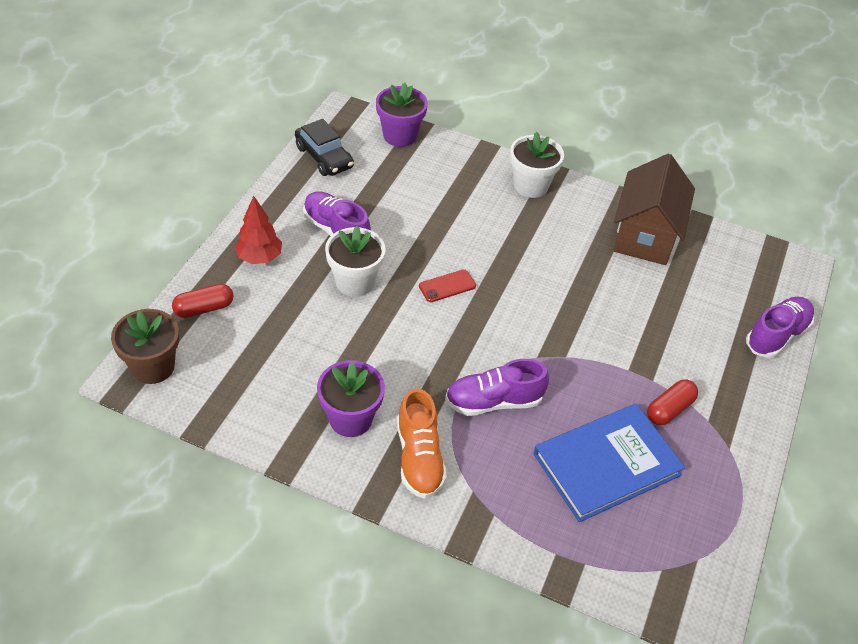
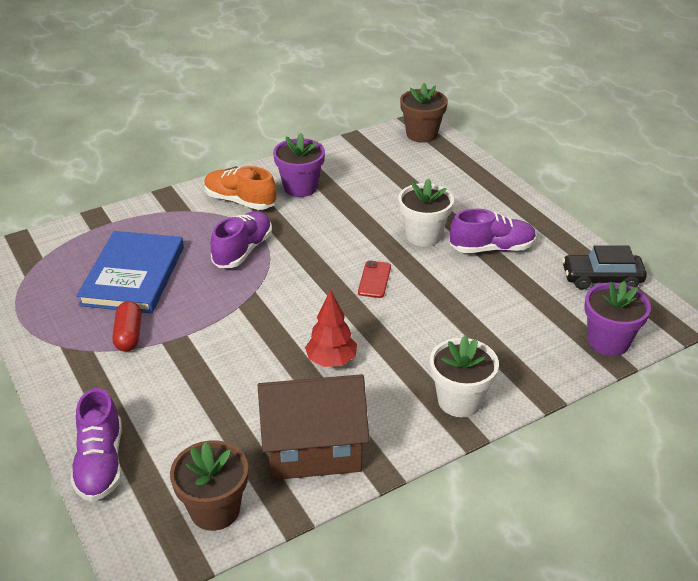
camera: 130 degrees right, 10 degrees down
red capsule [172,284,234,318] -> none
red tree [234,196,282,264] -> red tree moved to [305,290,357,367]
brown house [614,154,695,265] -> brown house turned 60 degrees counterclockwise [258,374,369,480]
none -> brown flower pot [170,440,248,531]

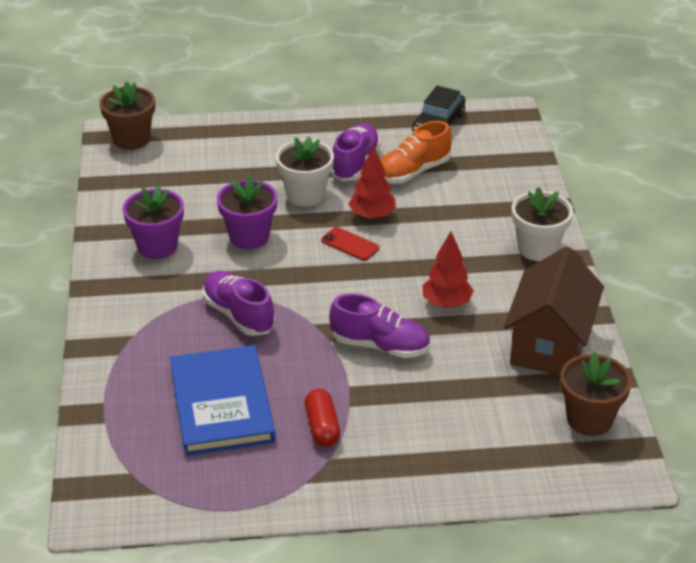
camera: 65 degrees left, 0 degrees up
purple shoe [70,388,122,502] -> purple shoe moved to [329,293,430,358]
blue book [76,231,184,313] -> blue book turned 45 degrees clockwise [170,345,276,456]
red capsule [112,301,141,351] -> red capsule turned 60 degrees clockwise [305,389,340,447]
orange shoe [204,166,276,210] -> orange shoe moved to [381,121,452,184]
purple flower pot [584,281,651,356] -> purple flower pot moved to [217,175,277,249]
none -> red tree [348,145,396,220]

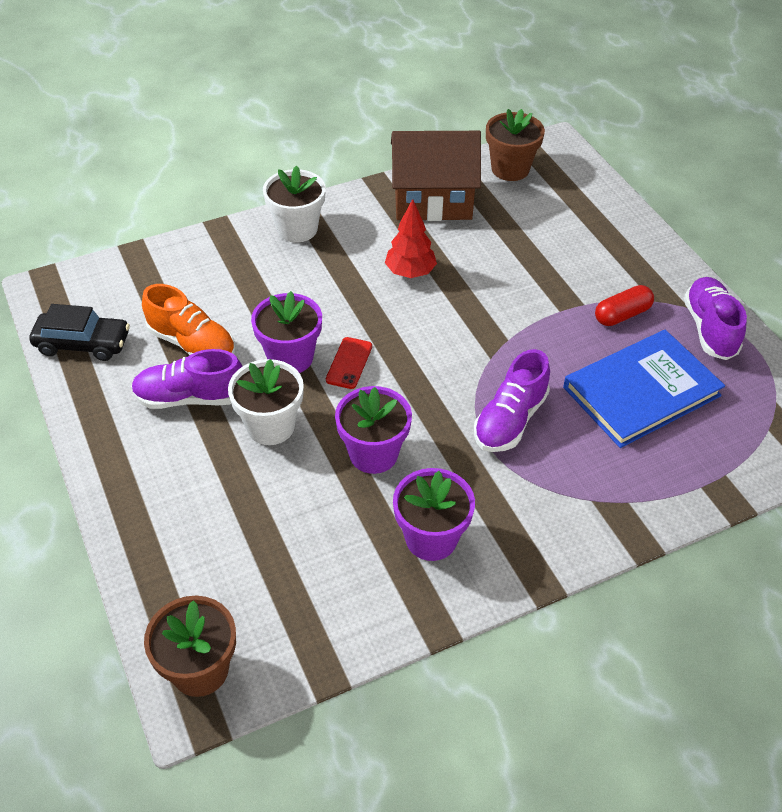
camera: 110 degrees left, 10 degrees up
purple shoe [329,293,430,358] -> purple shoe moved to [684,277,747,360]
red tree [348,145,396,220] -> purple flower pot [251,291,322,373]

